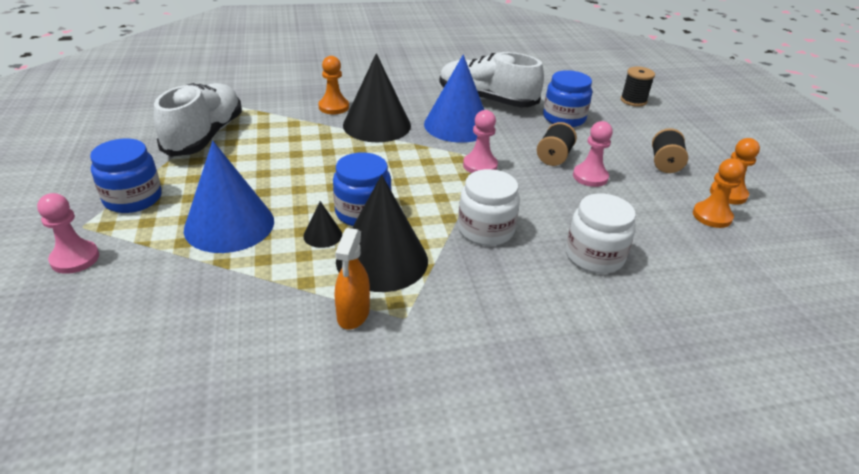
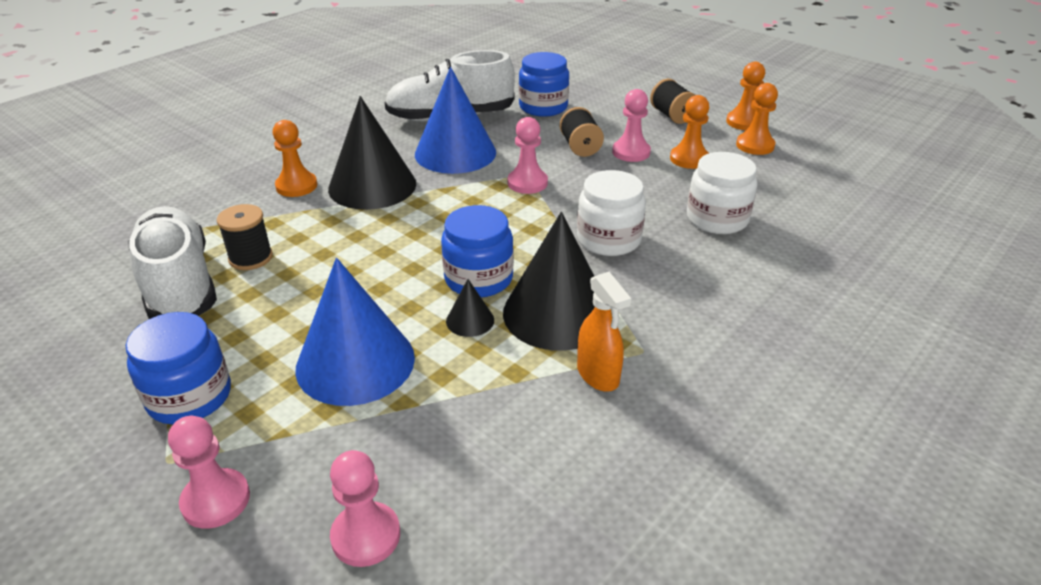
camera: 35 degrees left, 0 degrees up
black spool [621,66,655,107] -> black spool moved to [217,204,273,270]
none -> pink pawn [330,450,400,567]
none -> orange pawn [670,95,709,169]

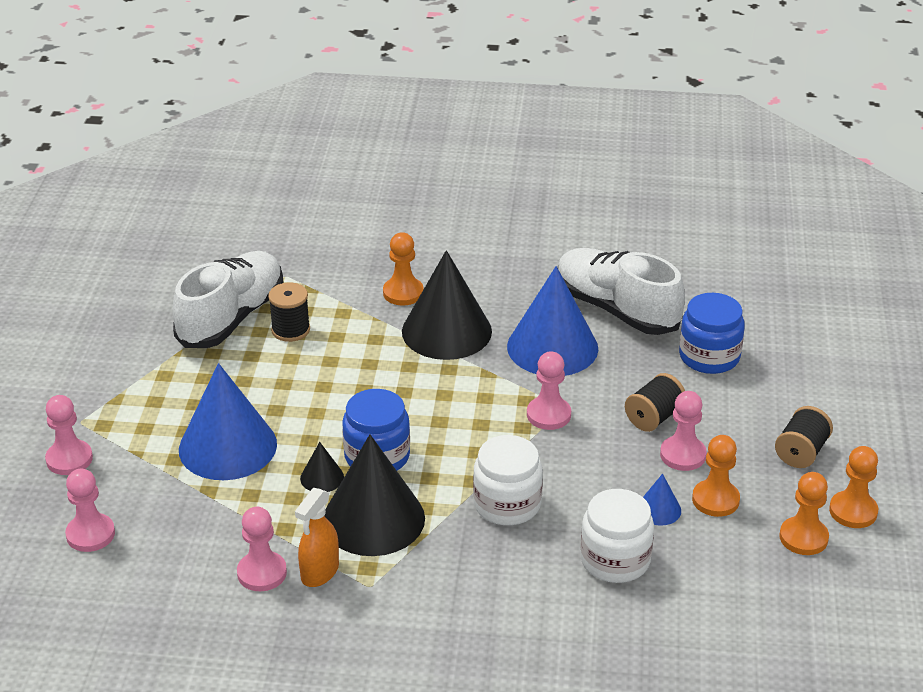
camera: 55 degrees right, 0 degrees up
blue jar [126,312,231,425] -> none
none -> pink pawn [237,507,287,591]
none -> blue cone [643,474,681,526]

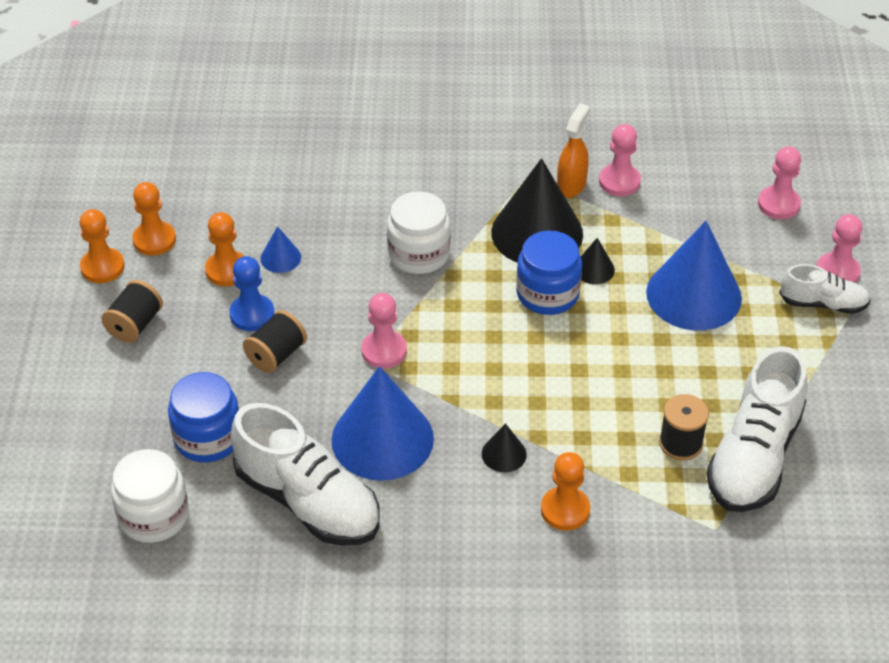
camera: 175 degrees right, 10 degrees up
black cone [402,250,492,360] -> black cone [482,423,527,472], size x0.44
white jar [580,489,654,583] -> white jar moved to [111,449,189,543]
pink pawn [660,391,707,471] -> blue pawn [229,256,274,331]
none -> white shoe [779,264,871,314]

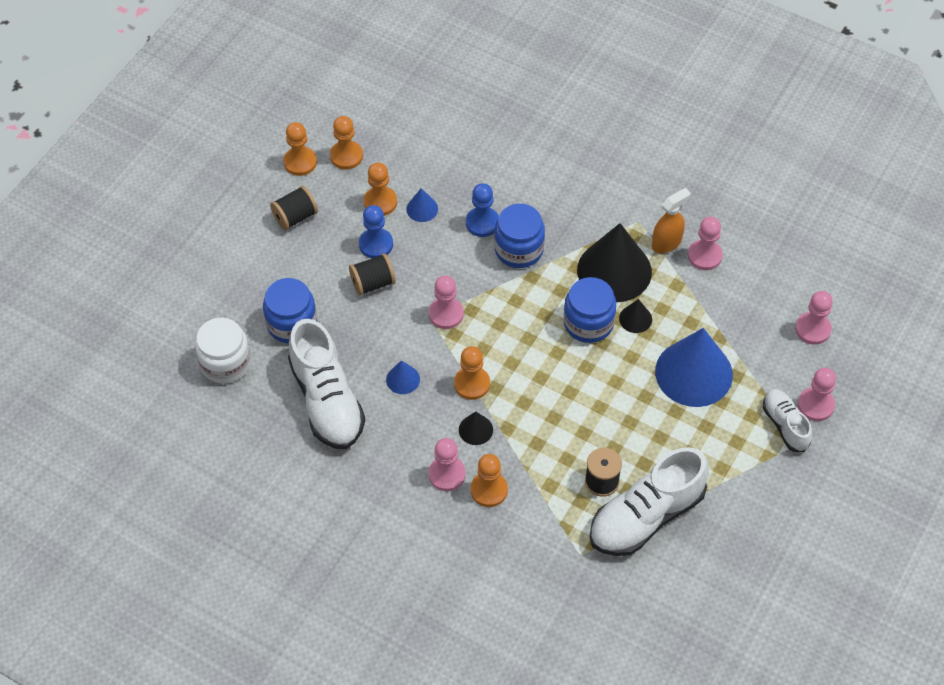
camera: 30 degrees right, 10 degrees up
blue cone [331,366,434,481] -> blue cone [386,360,420,394], size x0.44
white jar [387,191,451,274] -> blue jar [494,204,545,268]
white shoe [779,264,871,314] -> white shoe turned 150 degrees counterclockwise [763,389,812,452]
none -> pink pawn [428,438,466,491]
none -> orange pawn [454,346,490,400]
none -> blue pawn [466,183,499,237]

